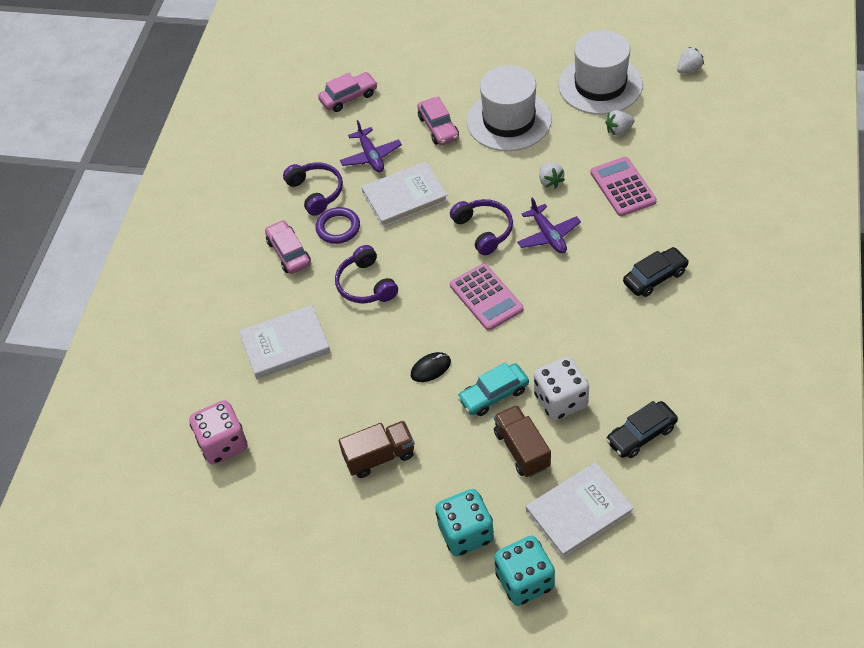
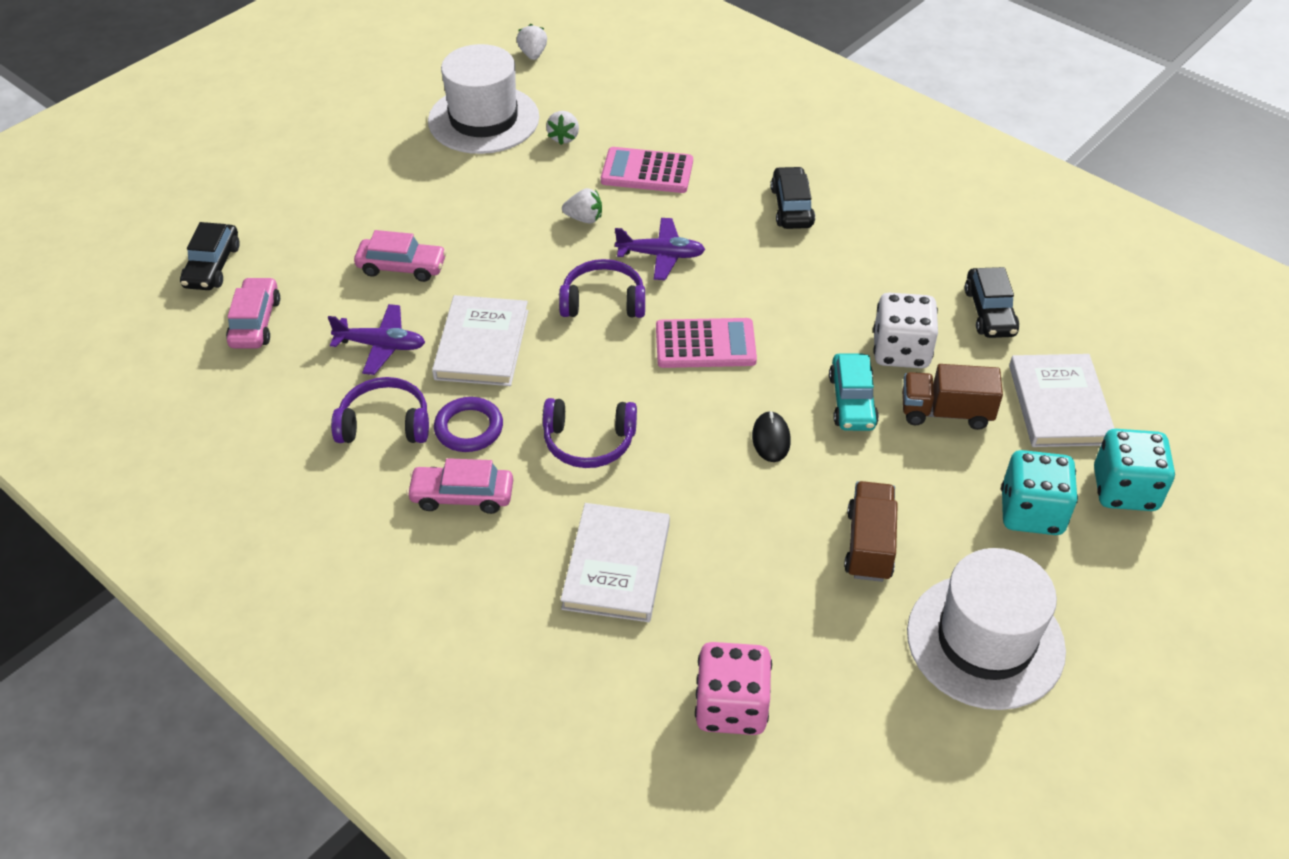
camera: 65 degrees left, 5 degrees down
white hat [467,65,552,151] -> white hat moved to [907,548,1066,710]
none -> black car [180,222,240,290]

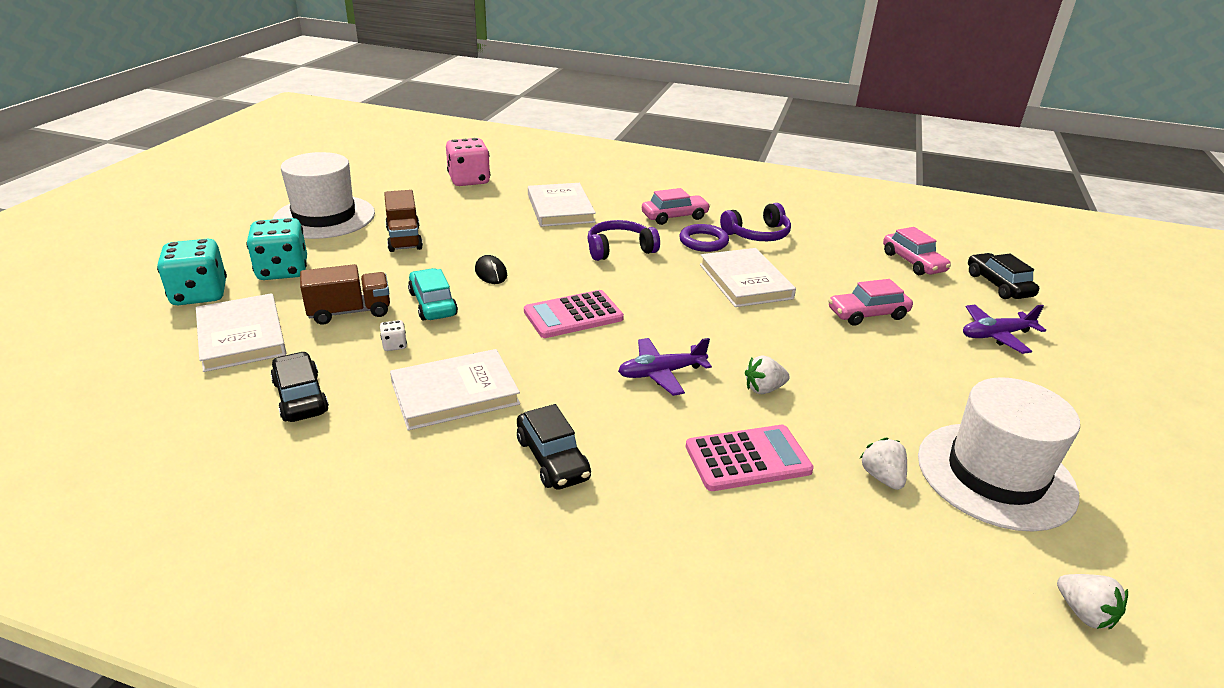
camera: 155 degrees right, 15 degrees down
purple plane [328,304,425,375] -> purple plane moved to [963,305,1046,354]
purple headphones [559,259,645,318] -> none
white dice [873,293,938,368] -> white dice [380,320,407,351], size x0.42
none -> white book [390,349,520,430]

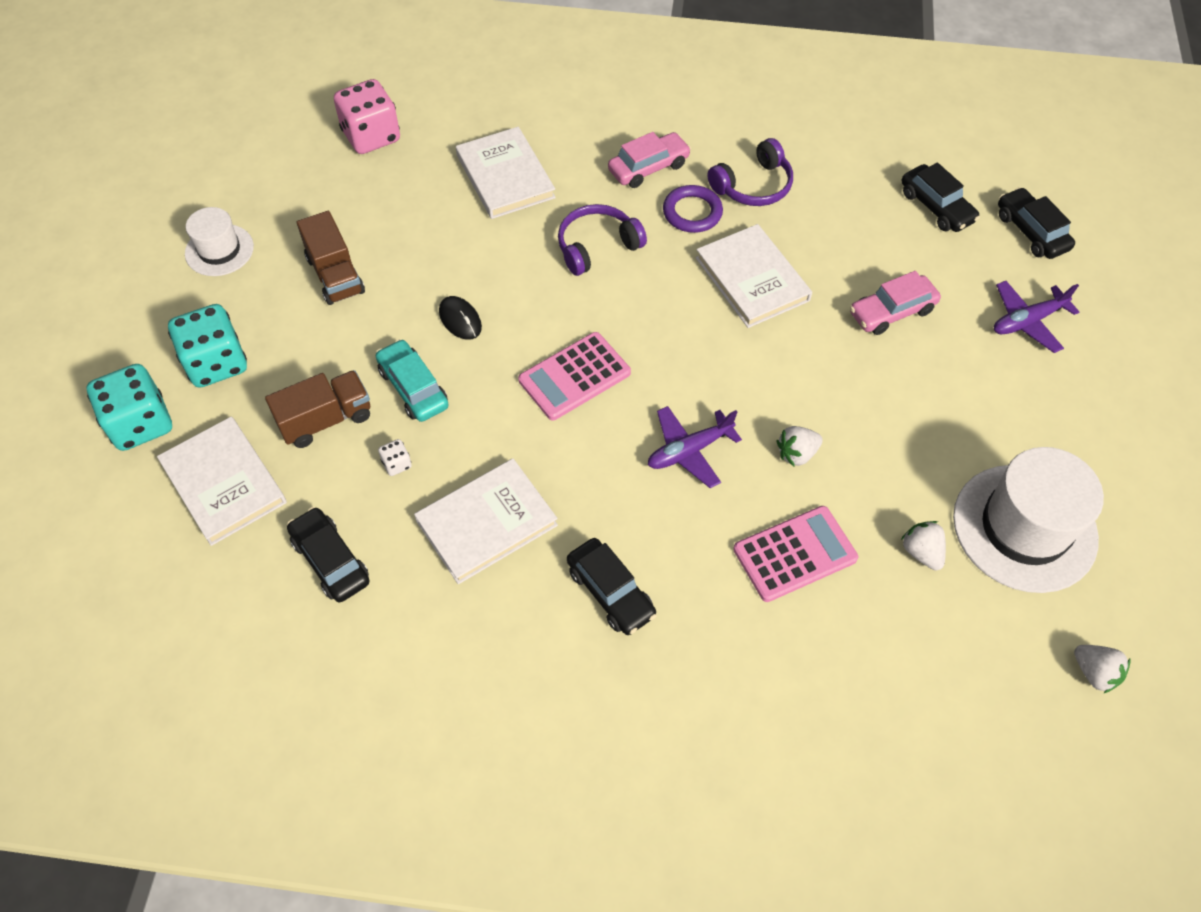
camera: 10 degrees left, 25 degrees up
white hat [273,152,375,239] -> white hat [185,207,254,276], size x0.55
pink car [883,227,951,275] -> black car [902,163,980,232]

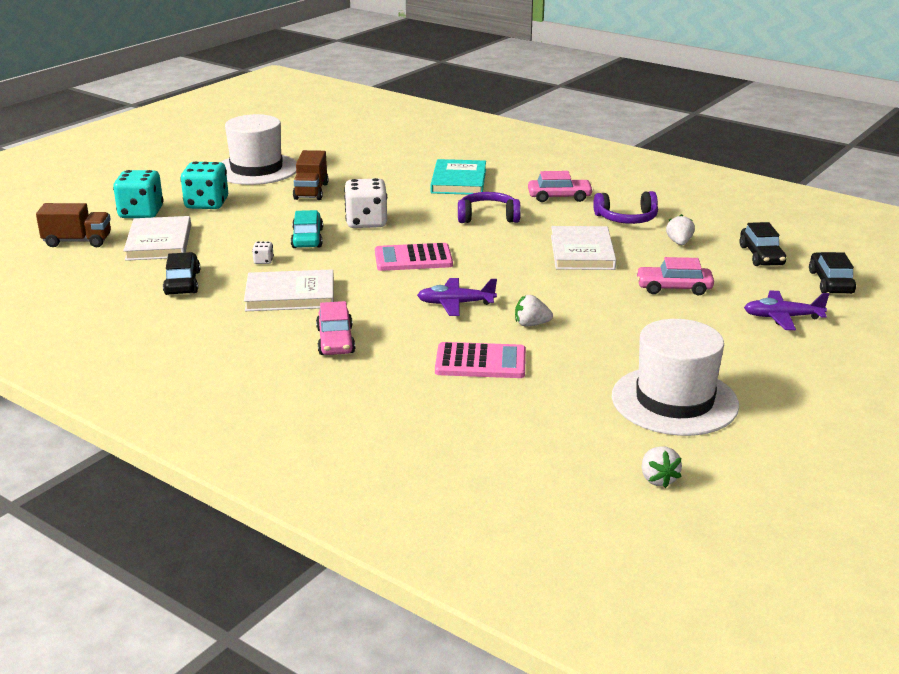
camera: 30 degrees right, 30 degrees down
white hat [185,207,254,276] -> white hat [221,114,297,185], size x1.82
brown truck [265,370,370,448] -> brown truck moved to [36,203,111,247]
pink dice [334,79,400,154] -> none
black mouse [439,296,482,340] -> white dice [344,178,387,228]
white book [456,127,556,219] -> turquoise book [431,159,486,195]
black car [567,538,657,635] -> pink car [316,301,355,355]
purple ring [663,185,723,233] -> none
white strawberry [901,521,946,570] -> white strawberry moved to [666,214,695,245]

